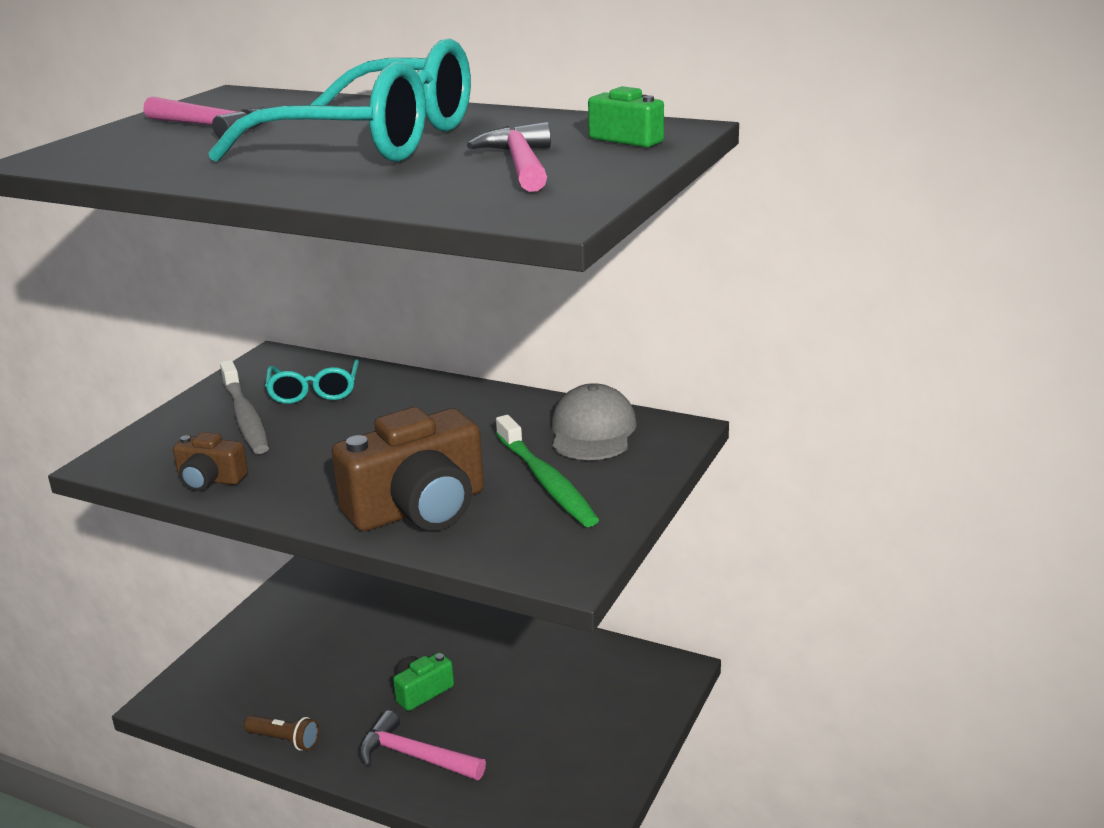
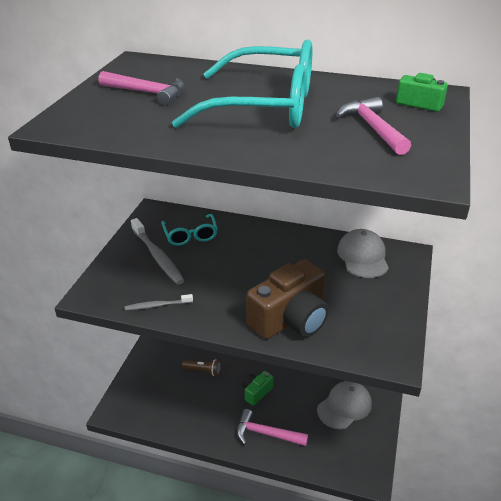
camera: 10 degrees left, 10 degrees up
brown camera [173,432,248,491] -> grey toothbrush [125,294,193,310]
brown flashlight [244,715,319,751] -> brown flashlight moved to [182,359,221,376]
green toothbrush [496,415,599,527] -> none
none -> grey cap [317,381,372,430]

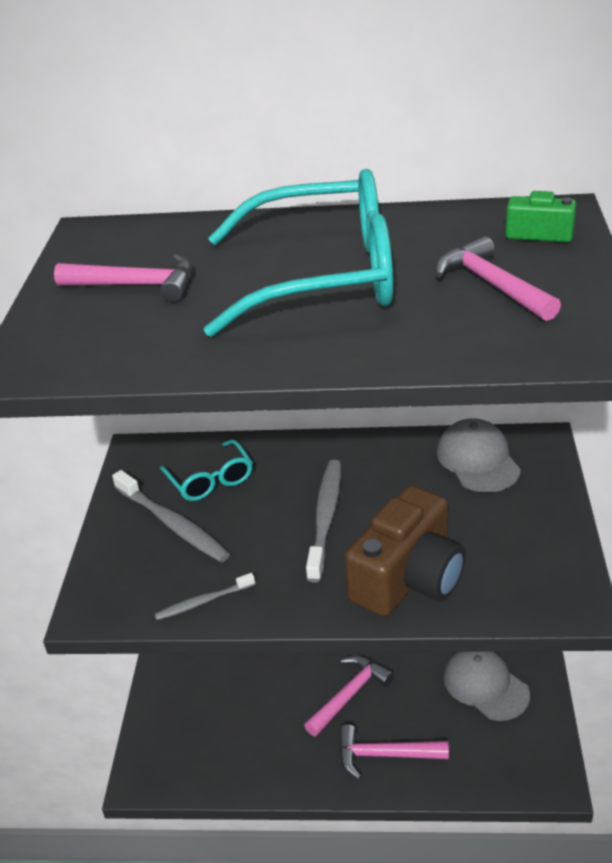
camera: 10 degrees left, 0 degrees up
brown flashlight [182,359,221,376] -> none
green camera [242,371,274,406] -> pink hammer [304,656,394,737]
grey cap [317,381,372,430] -> grey cap turned 75 degrees counterclockwise [444,651,530,721]
none -> grey toothbrush [306,460,341,583]

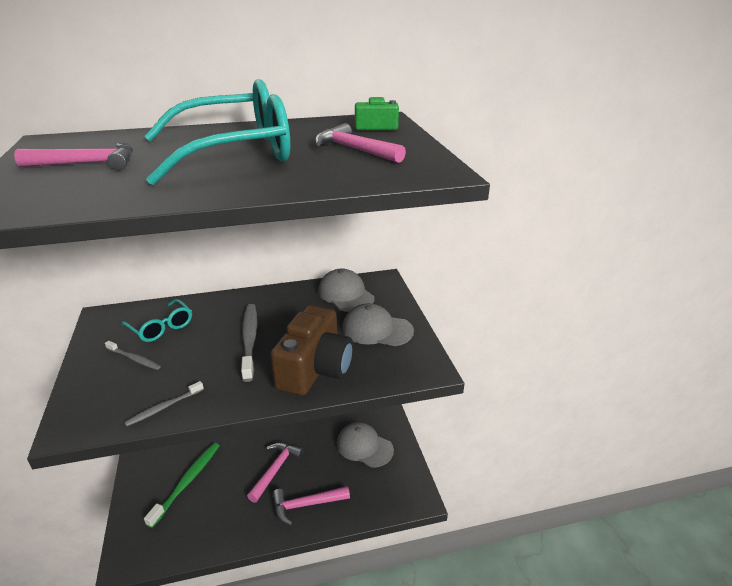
camera: 20 degrees left, 5 degrees down
grey toothbrush [112,470,230,562] -> grey toothbrush [105,341,161,370], size x0.57
none -> green toothbrush [144,443,220,528]
none -> grey cap [342,303,414,346]

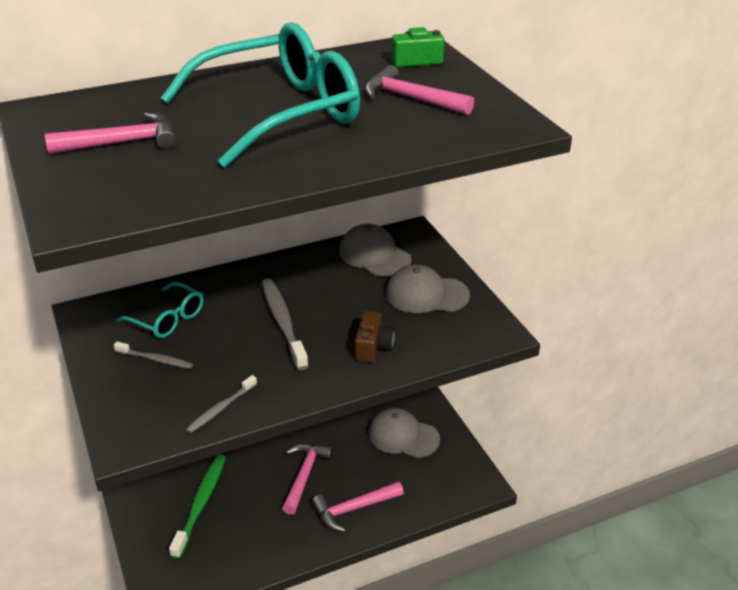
camera: 10 degrees left, 5 degrees up
brown camera [270,305,353,396] -> brown camera [355,311,395,363], size x0.50

